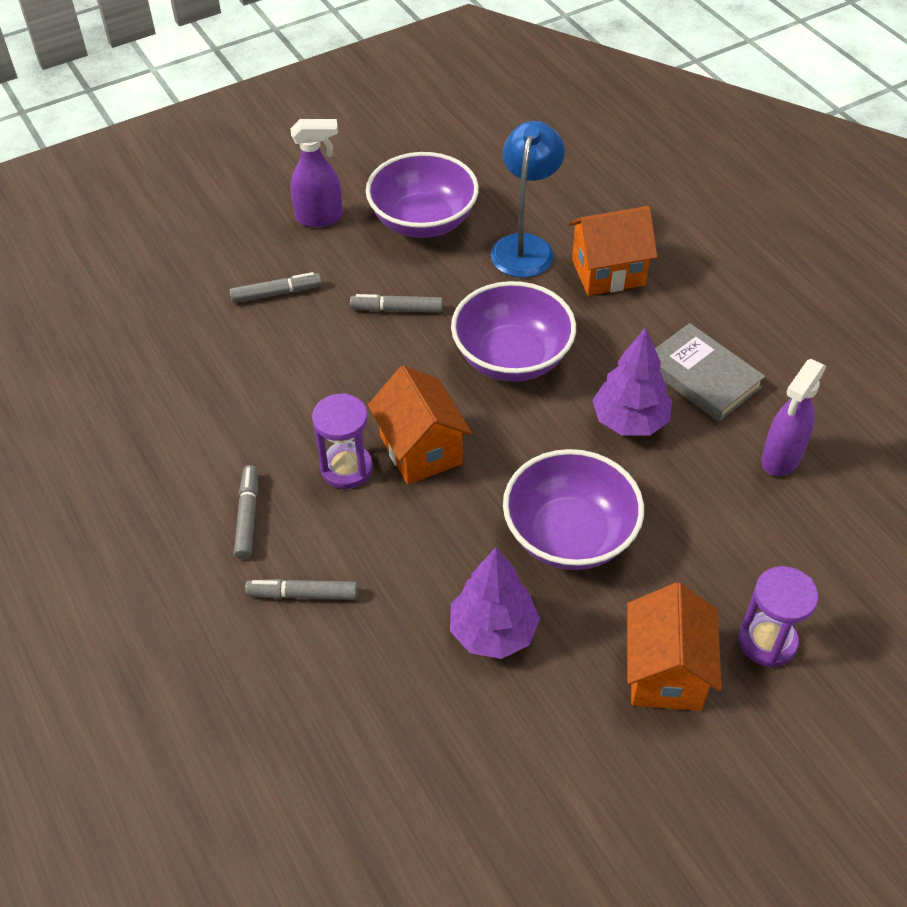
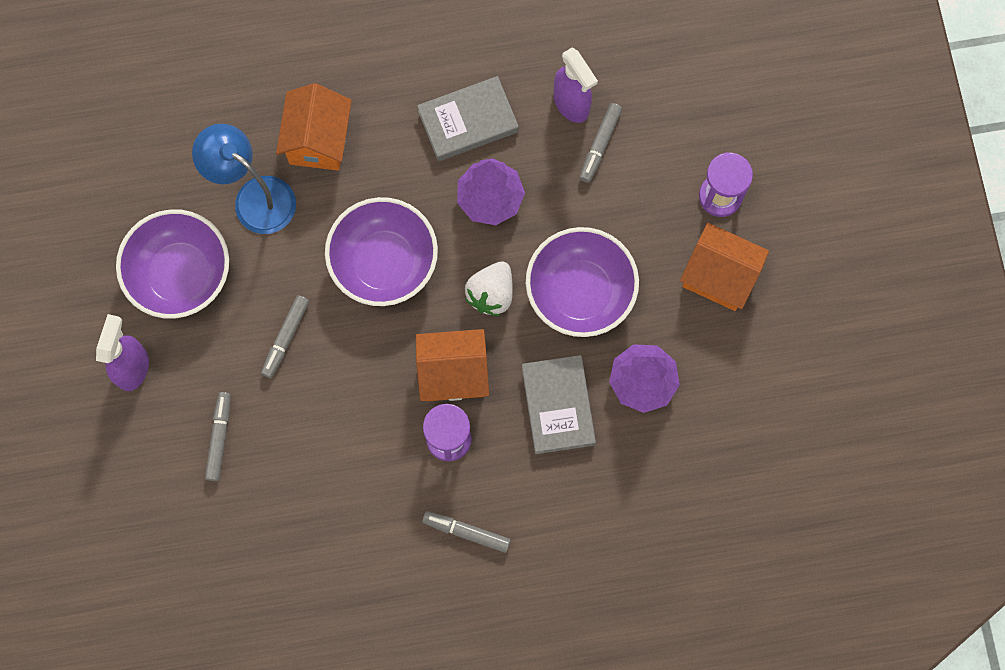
camera: 70 degrees left, 25 degrees up
grey marker [245,579,358,600] -> grey marker moved to [580,103,622,183]
none -> white strawberry [465,261,513,316]
none -> grey book [522,355,596,454]

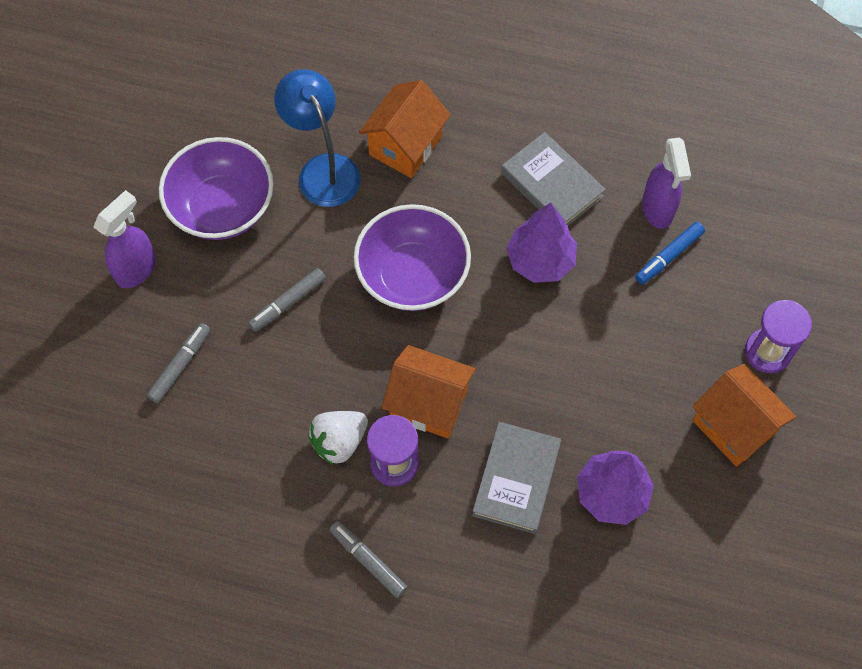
camera: 25 degrees right, 10 degrees down
grey book [417,76,519,161] -> grey book turned 45 degrees clockwise [501,132,606,226]
white strawberry [465,261,513,316] -> white strawberry moved to [308,411,368,465]
purple bowl [526,227,639,337] -> none
grey marker [580,103,622,183] -> blue marker [635,222,705,285]

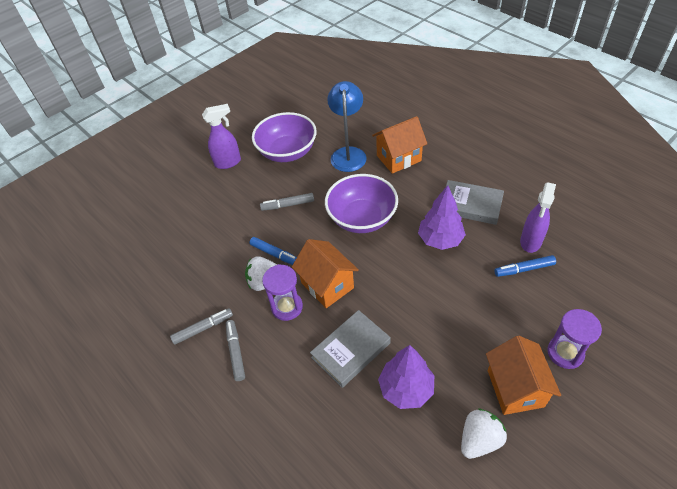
camera: 35 degrees right, 15 degrees down
grey marker [147,323,210,403] -> grey marker moved to [170,308,233,345]
grey book [501,132,606,226] -> grey book turned 60 degrees counterclockwise [445,180,504,225]
none -> blue marker [249,237,297,265]
none -> white strawberry [461,408,507,459]

